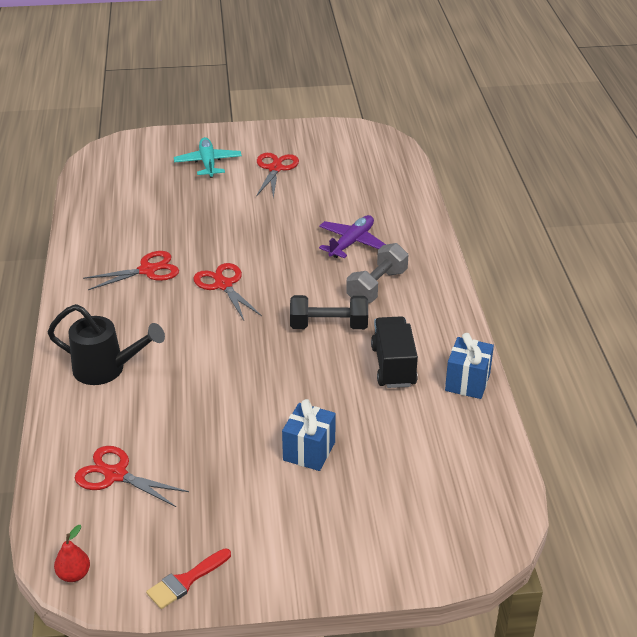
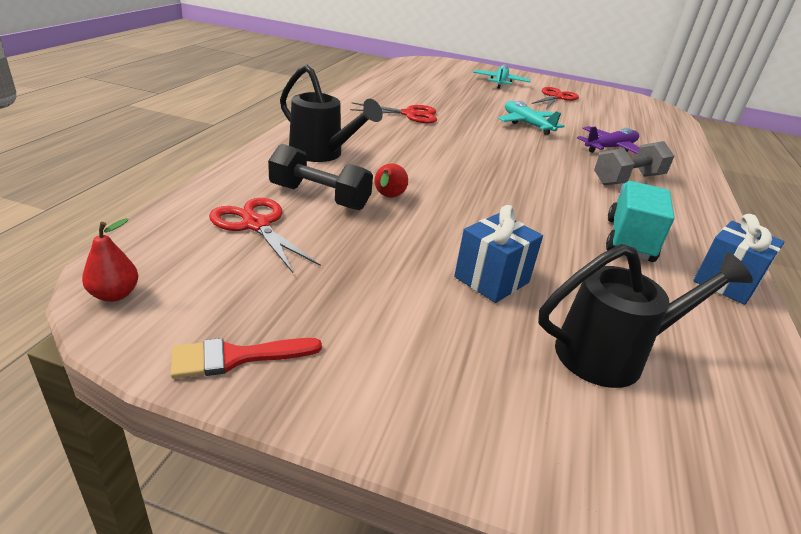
camera: 20 degrees right, 5 degrees down
red scissors [193,263,262,320] -> none
black dumbbell [290,295,368,330] -> black dumbbell moved to [268,144,373,210]
black truck [371,316,418,388] -> turquoise truck [606,181,675,262]
none -> red pear [374,164,408,197]
none -> turquoise plane [498,101,565,135]
none -> black watering can [538,244,753,388]

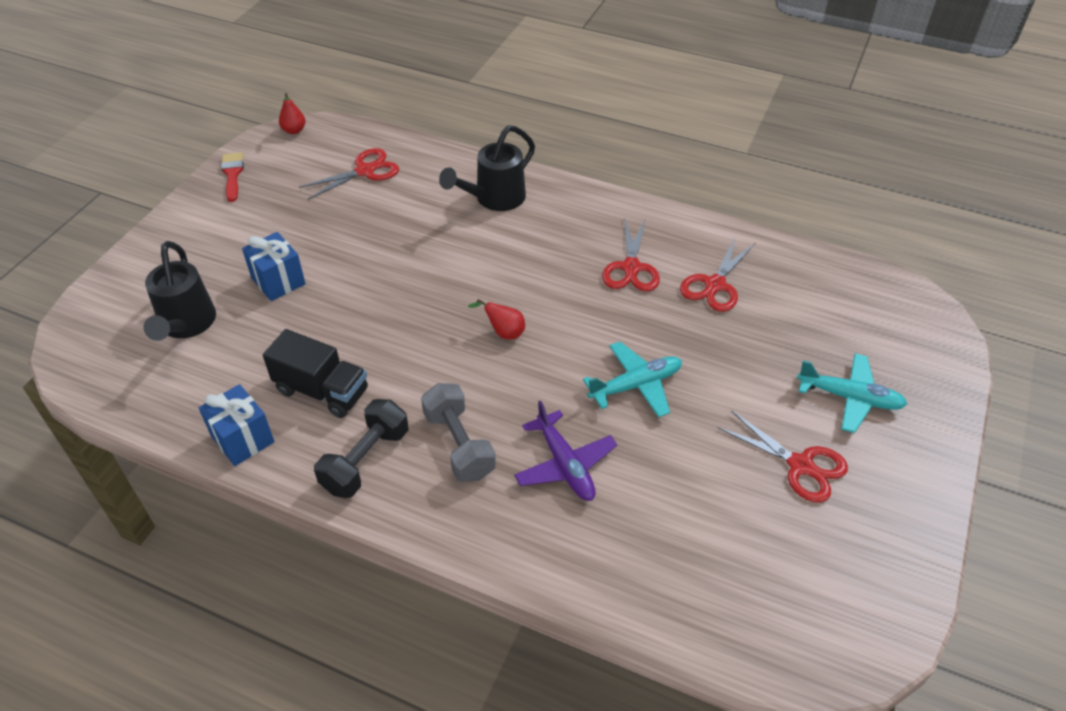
camera: 100 degrees right, 15 degrees up
black dumbbell [268,144,373,210] -> black dumbbell moved to [314,399,408,498]
red pear [374,164,408,197] -> red pear moved to [468,299,525,340]
turquoise truck [606,181,675,262] -> black truck [263,329,368,418]
none -> red scissors [680,238,755,312]

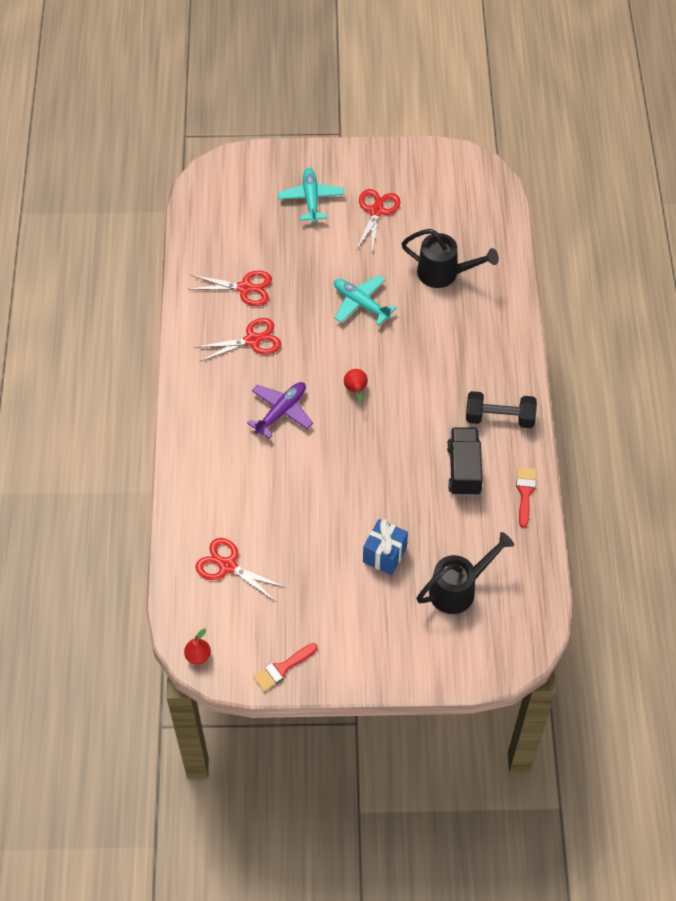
camera: 115 degrees left, 10 degrees up
blue gift [199,384,275,466] -> red brush [516,467,536,528]
grey dumbbell [421,383,496,482] -> none
black watering can [439,125,535,211] -> black watering can moved to [401,229,499,288]
purple plane [514,400,617,501] -> purple plane moved to [247,382,313,439]

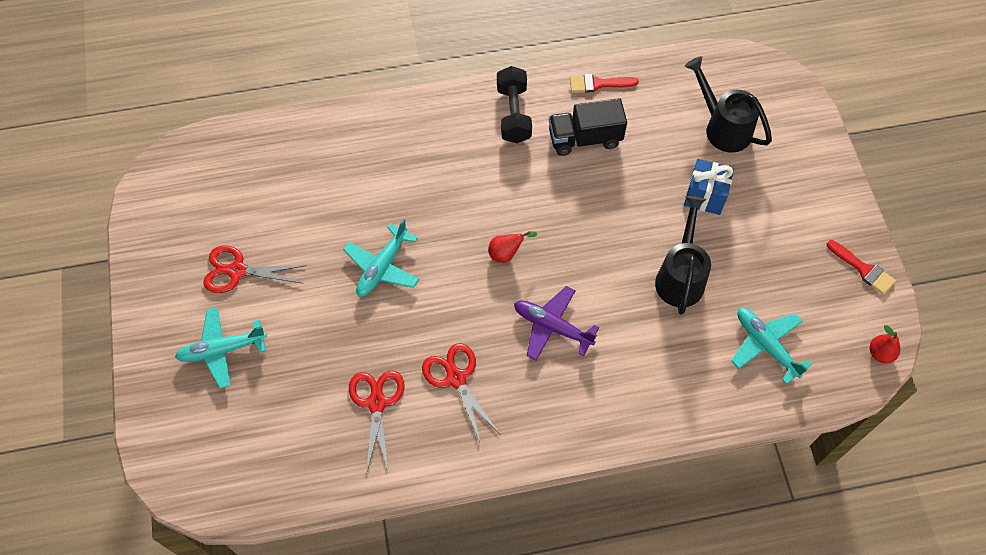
camera: 100 degrees left, 5 degrees up
red scissors [195,538,286,602] -> turquoise plane [731,308,812,384]
black watering can [401,229,499,288] -> black watering can moved to [655,196,711,315]

